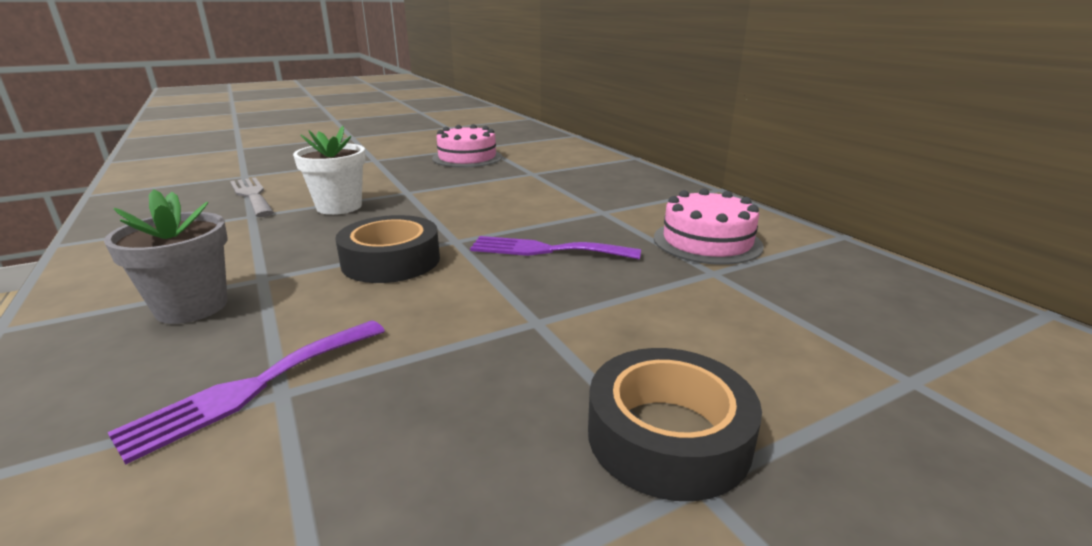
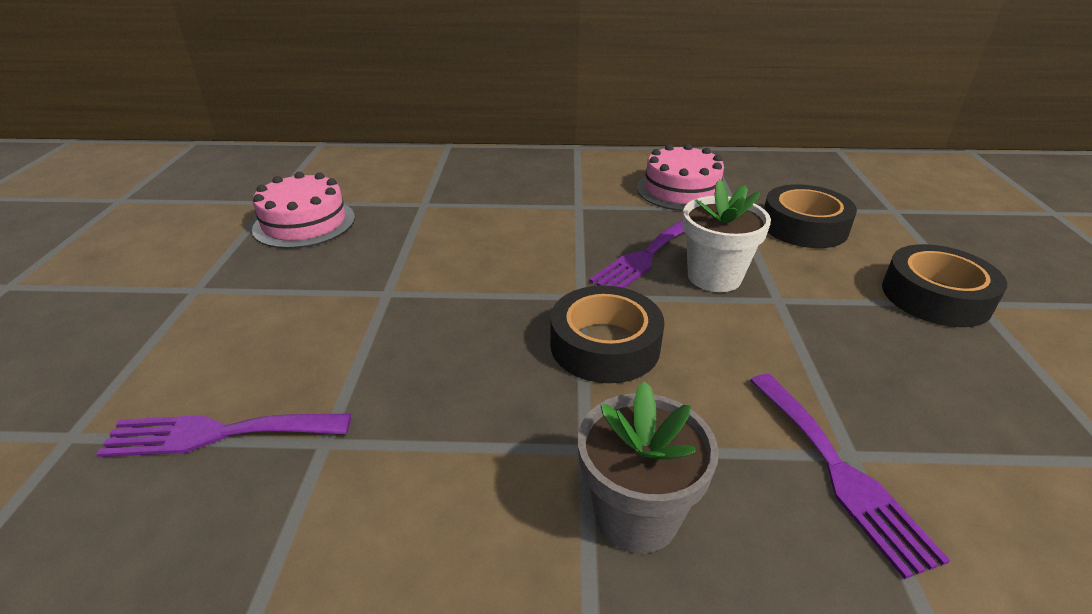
camera: 60 degrees left, 10 degrees up
grey fork [230,177,274,217] -> purple fork [96,414,351,457]
white flower pot [293,126,366,215] -> white flower pot moved to [682,179,771,292]
none -> black tape [764,184,857,248]

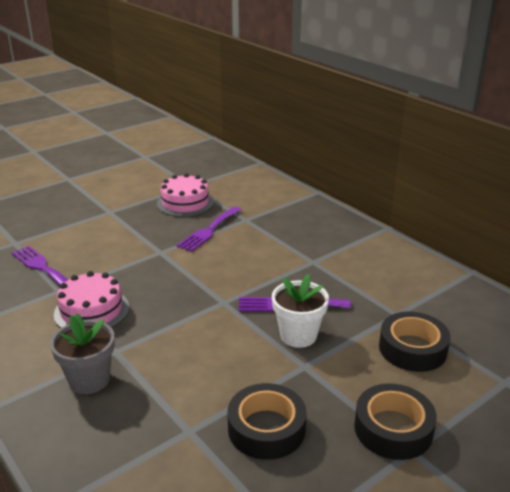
camera: 50 degrees right, 5 degrees down
black tape [550,286,664,383] -> black tape moved to [228,383,307,460]
pink cake [637,144,727,211] -> pink cake moved to [54,271,129,328]
purple fork [750,374,950,579] -> purple fork moved to [177,207,241,252]

